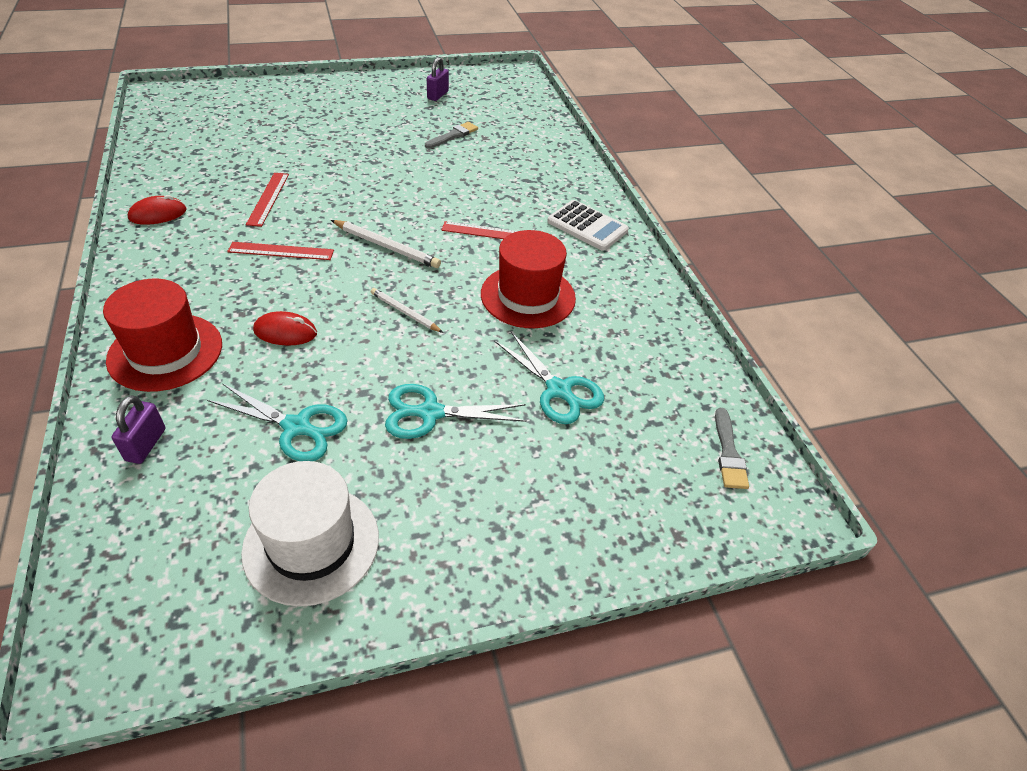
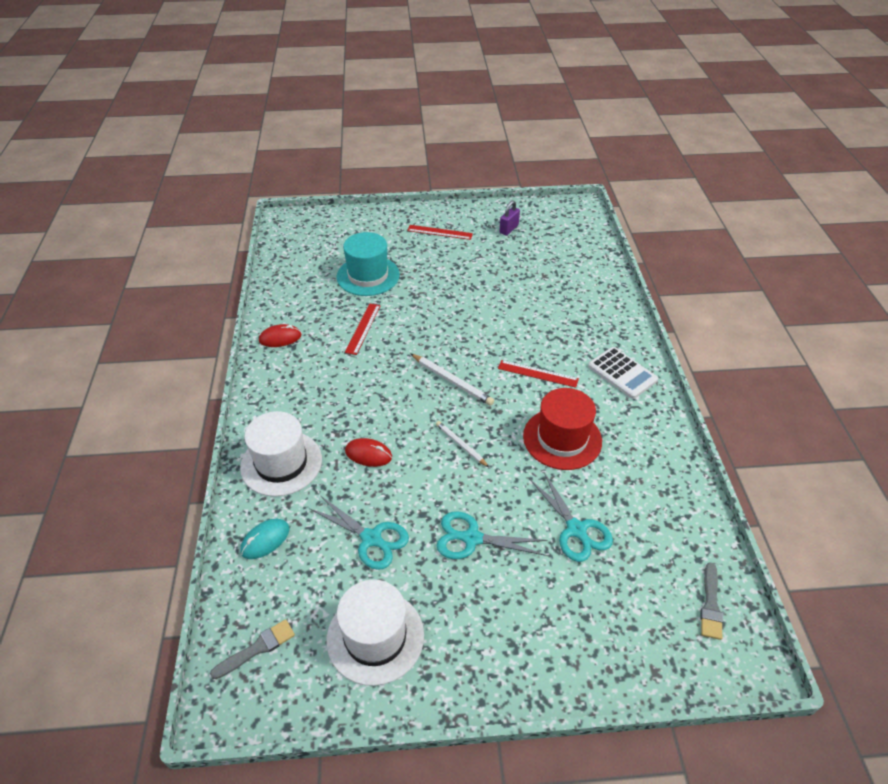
camera: 15 degrees right, 0 degrees up
red hat [103,279,222,392] -> white hat [240,411,322,497]
purple padlock [111,395,165,464] -> turquoise mouse [240,519,289,559]
red ruler [227,242,334,260] -> red ruler moved to [407,225,473,240]
grey brush [425,122,478,149] -> grey brush moved to [210,619,295,679]
none -> turquoise hat [337,232,400,296]

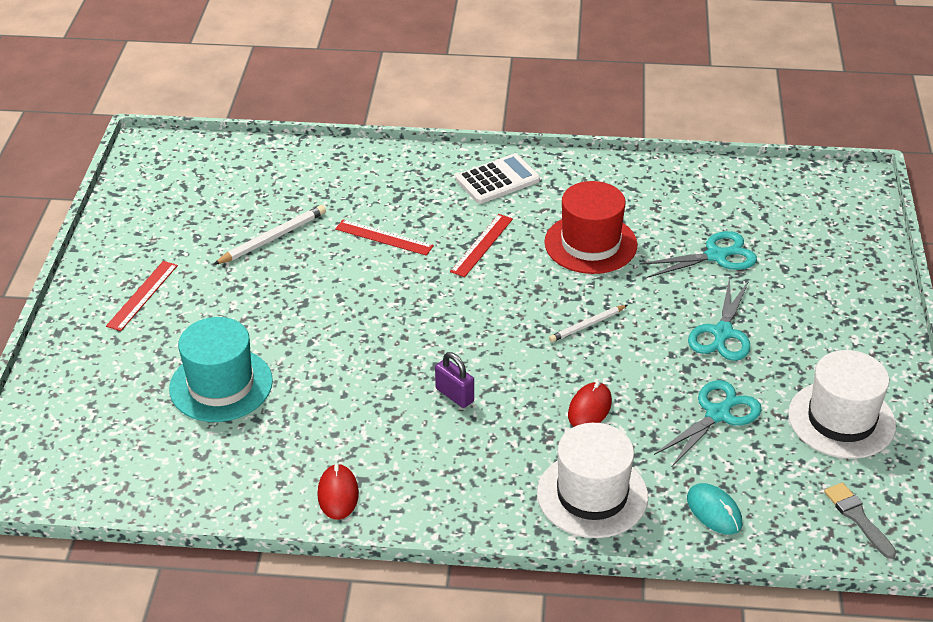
camera: 80 degrees left, 5 degrees down
red ruler [345,303,381,355] -> red ruler moved to [335,219,434,256]
white pencil [410,353,494,406] -> white pencil moved to [213,205,326,265]
purple padlock [499,200,520,235] -> purple padlock moved to [435,352,474,408]
grey brush [700,562,723,640] -> none

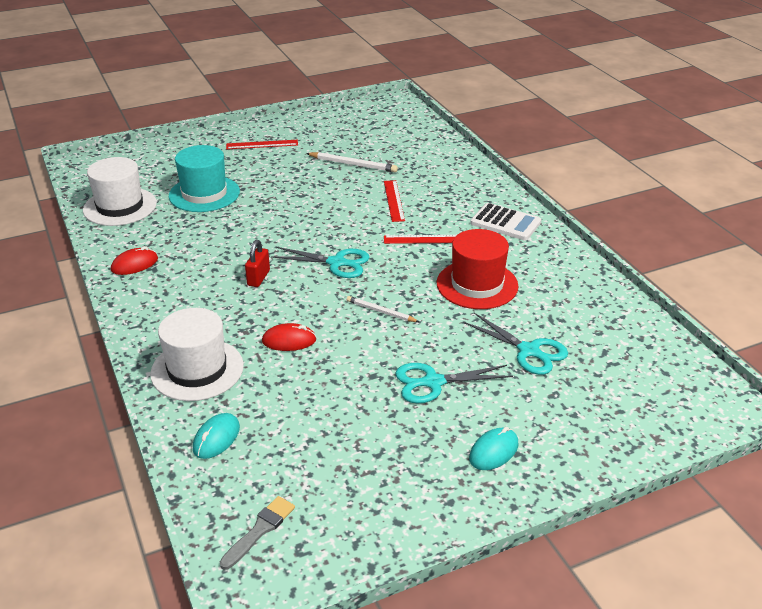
camera: 60 degrees right, 5 degrees down
purple padlock [435,352,474,408] -> red padlock [245,240,270,287]
turquoise scissors [654,380,762,468] -> turquoise scissors moved to [271,247,370,278]
white hat [788,350,896,459] -> white hat moved to [83,157,157,226]
none -> turquoise mouse [469,427,518,470]

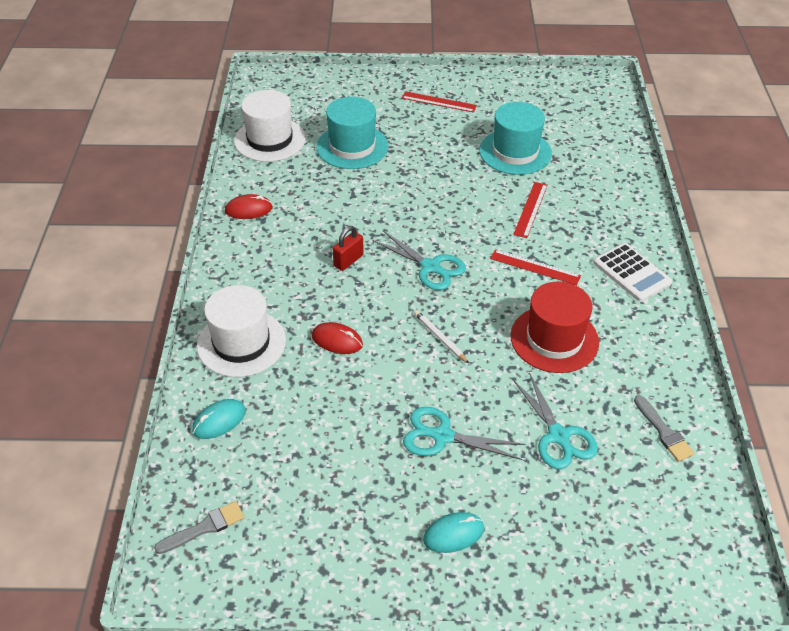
camera: 25 degrees right, 10 degrees up
white pencil [306,152,398,172] -> turquoise hat [479,102,552,175]
none -> grey brush [634,395,695,462]

